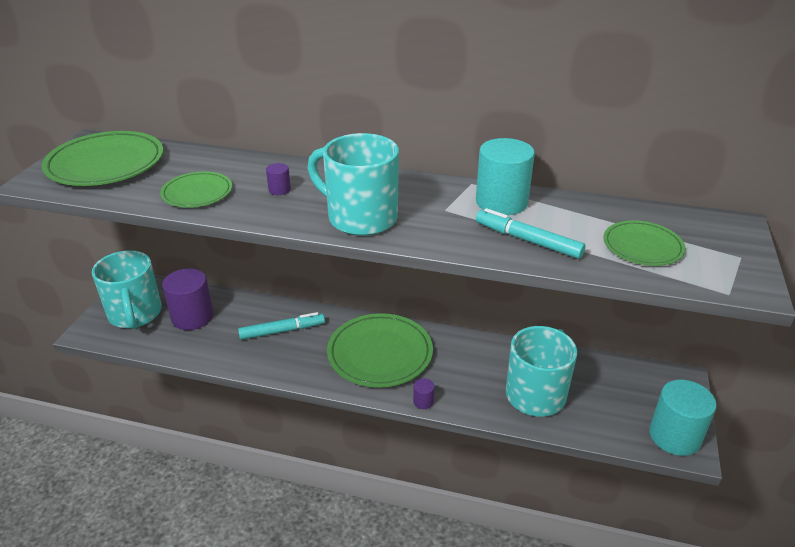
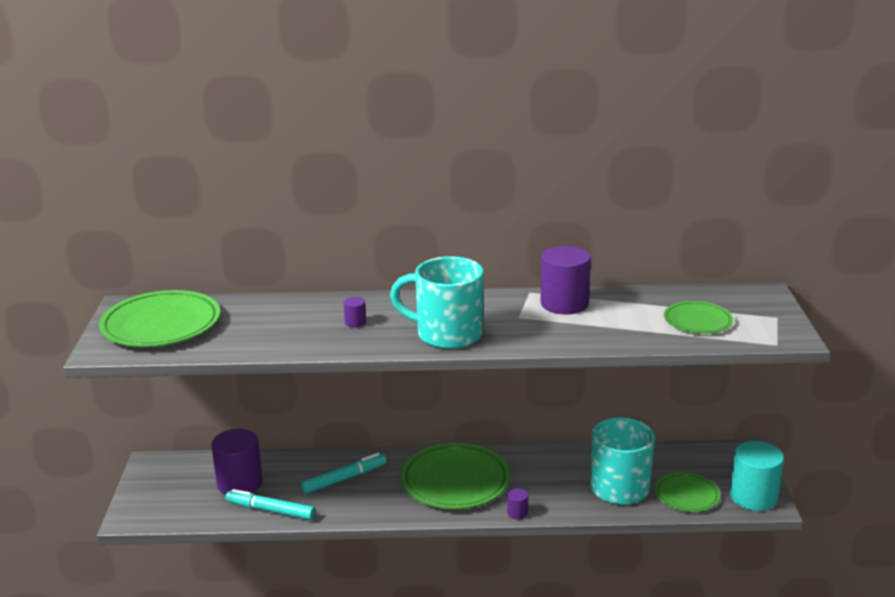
camera: 15 degrees left, 10 degrees down
turquoise mug [92,250,162,329] -> none
green plate [160,171,232,208] -> green plate moved to [655,472,720,512]
turquoise cylinder [476,138,535,215] -> purple cylinder [540,246,591,315]
turquoise marker [476,208,585,259] -> turquoise marker moved to [225,489,315,520]

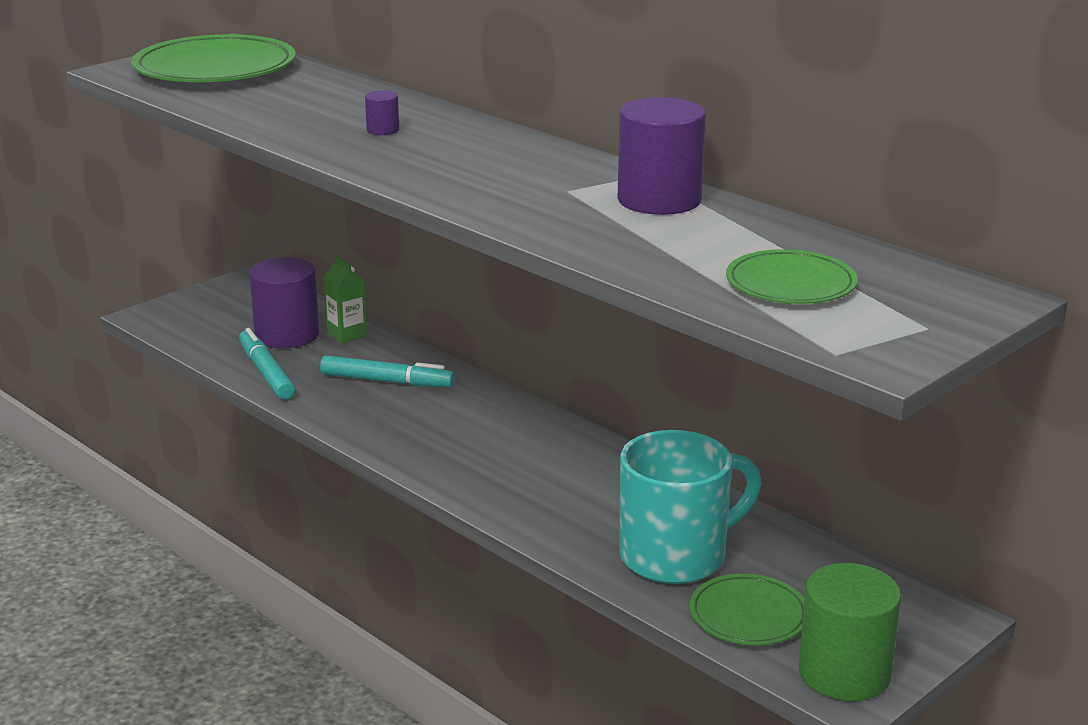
camera: 45 degrees right, 0 degrees up
turquoise mug [390,256,484,349] -> none
green plate [401,443,510,509] -> none
purple cylinder [507,488,528,519] -> none
turquoise cylinder [730,441,784,511] -> green cylinder [798,563,901,701]
none -> green carton [323,255,367,344]

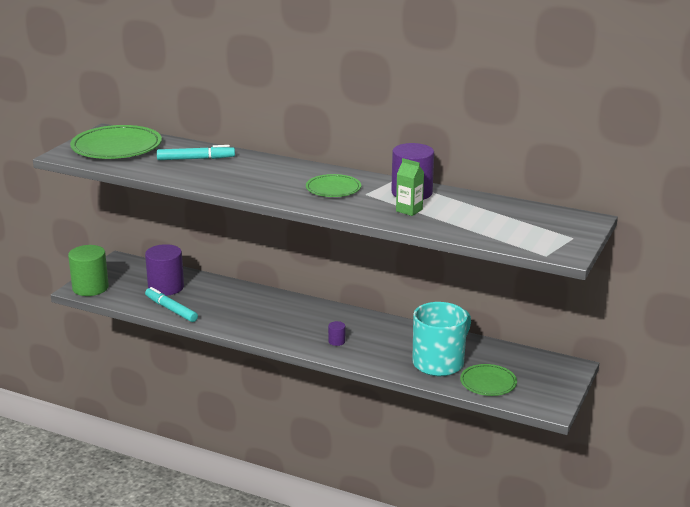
camera: 20 degrees left, 0 degrees up
turquoise marker [320,355,455,387] -> turquoise marker moved to [157,145,235,160]
green carton [323,255,367,344] -> green carton moved to [396,158,424,216]
purple cylinder [365,90,399,135] -> purple cylinder moved to [328,321,345,346]
green plate [726,249,858,304] -> green plate moved to [306,174,361,197]
green cylinder [798,563,901,701] -> green cylinder moved to [68,245,109,296]

